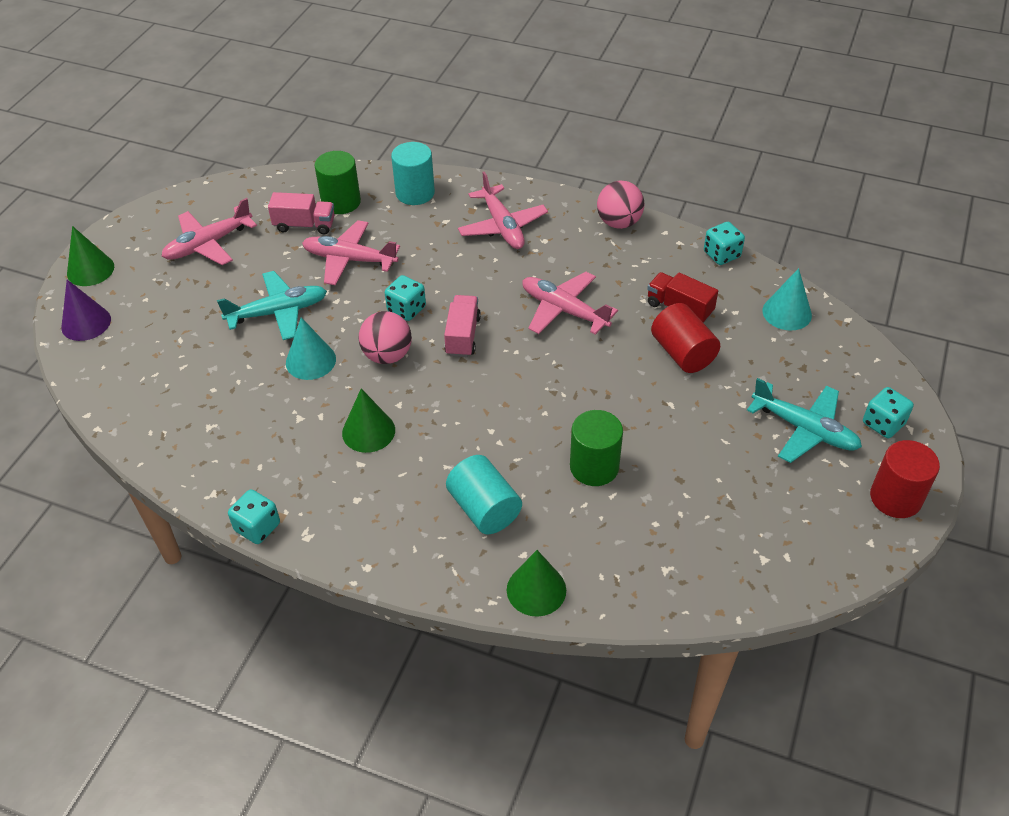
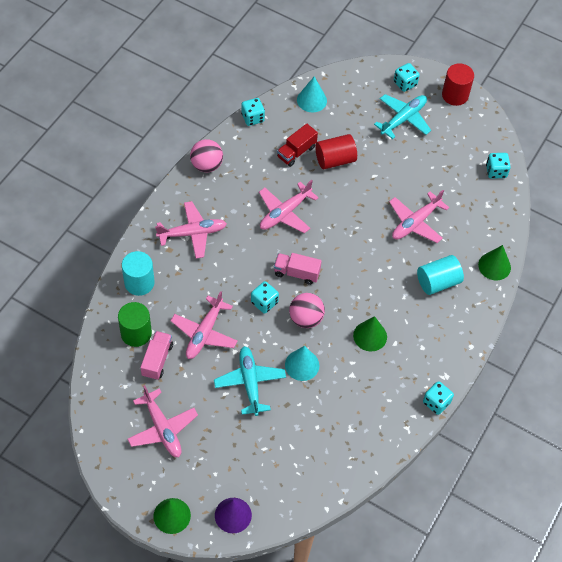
camera: 85 degrees left, 10 degrees up
green cylinder [570,410,623,486] -> pink plane [389,190,449,243]
none -> turquoise dice [486,153,511,179]

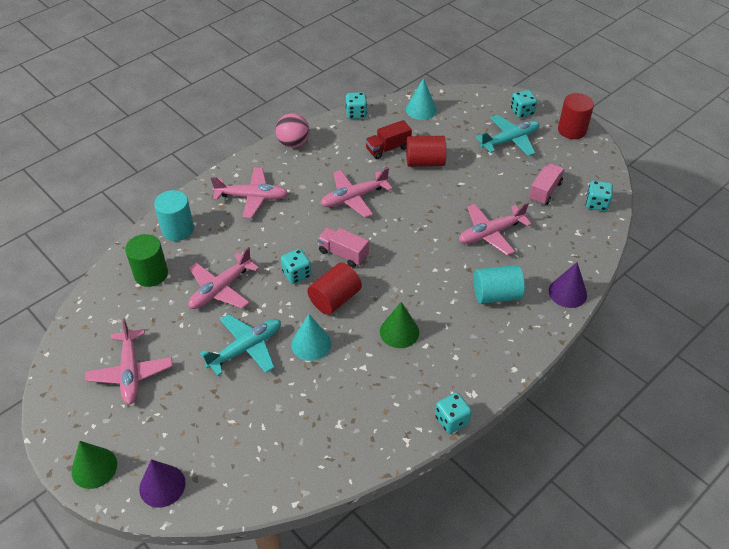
camera: 20 degrees right, 10 degrees down
pink truck [140,331,173,380] -> pink truck moved to [529,163,565,205]
turquoise plane [214,346,286,416] -> turquoise plane turned 45 degrees clockwise [200,314,281,376]
pink ball [289,293,325,328] -> red cylinder [307,262,362,315]
green cone [478,245,511,280] -> purple cone [549,262,587,308]

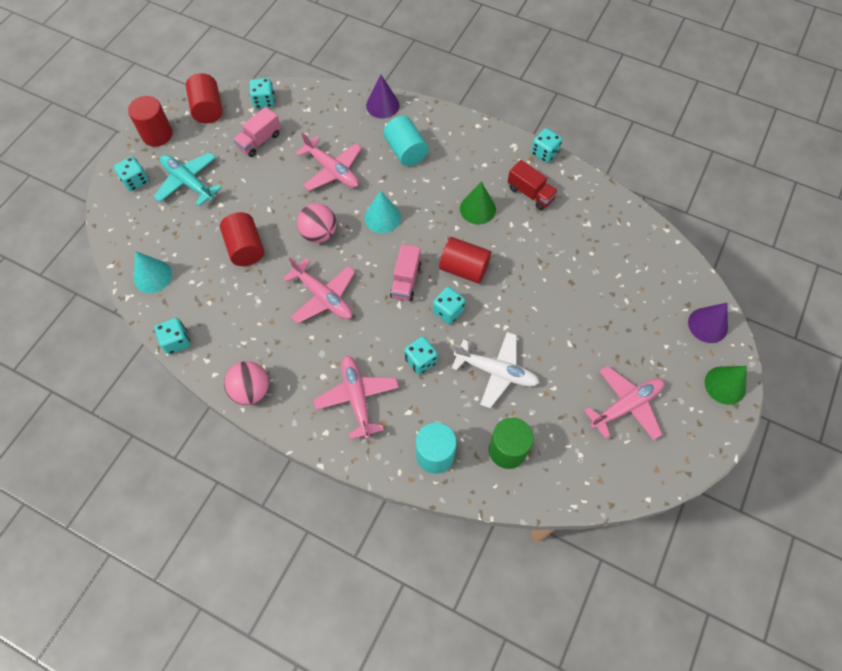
camera: 110 degrees left, 15 degrees up
pink plane [188,247,259,309] -> white plane [452,332,540,408]
turquoise plane [200,314,281,376] -> none
turquoise cone [291,314,331,361] -> turquoise cone moved to [365,190,401,233]
red truck [365,120,412,159] -> red truck moved to [508,160,558,210]
pink truck [529,163,565,205] -> pink truck turned 60 degrees counterclockwise [233,107,281,157]
none -> red cylinder [186,73,223,123]
none -> pink ball [297,203,337,243]
none -> turquoise dice [404,336,438,375]

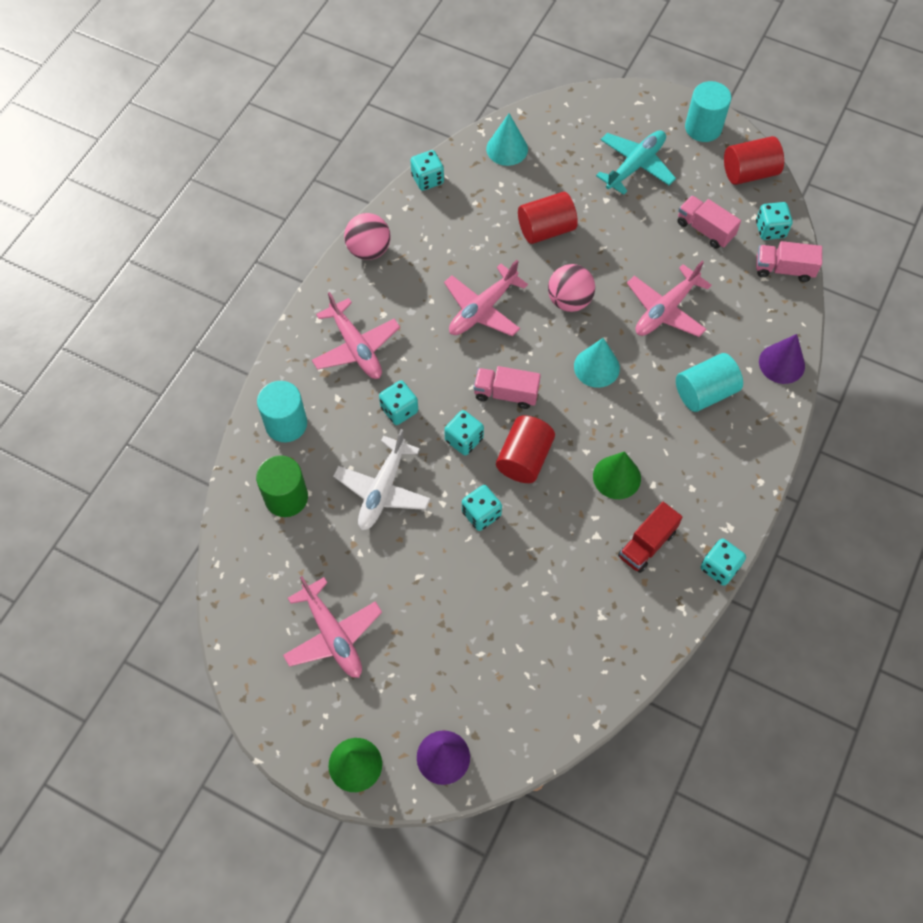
camera: 90 degrees right, 0 degrees up
turquoise dice [114,156,149,191] -> turquoise dice moved to [462,485,502,531]
red cylinder [128,96,173,147] -> turquoise cylinder [685,81,731,142]
pink plane [313,355,399,440] -> pink plane turned 75 degrees clockwise [312,292,400,379]
none -> pink truck [756,241,822,282]

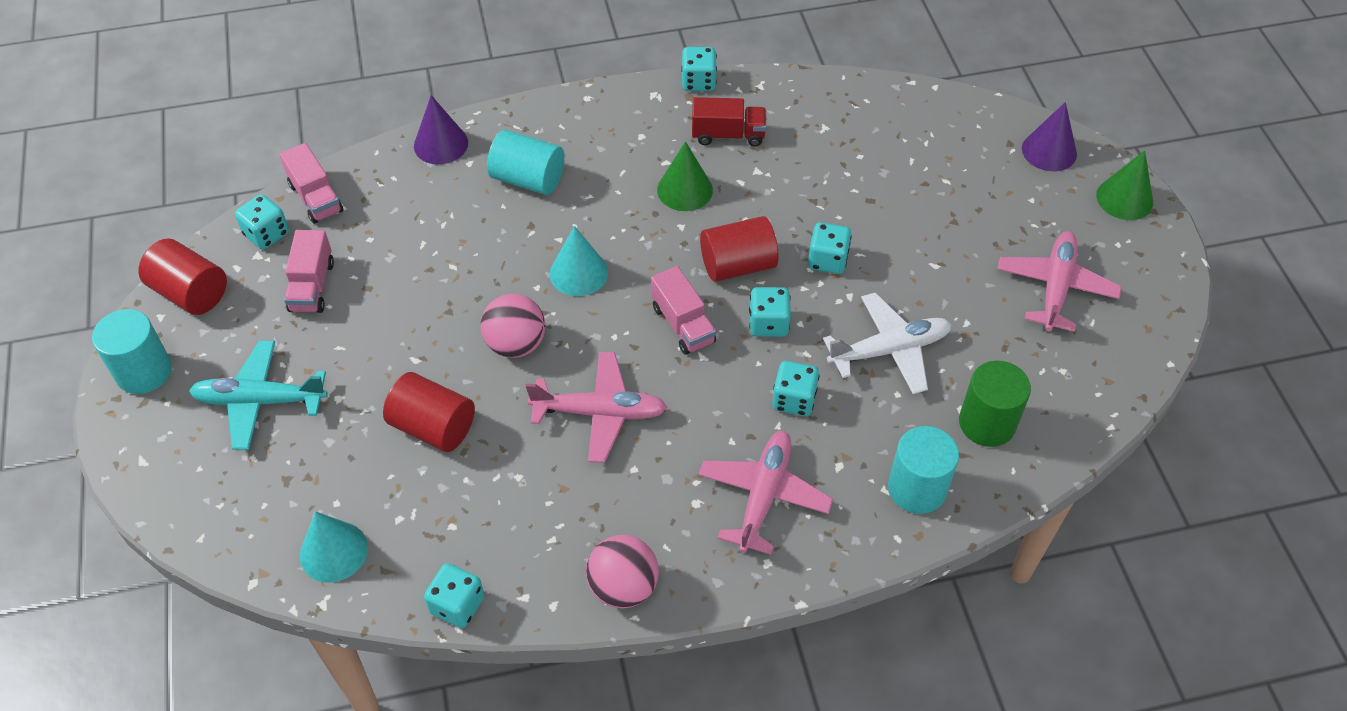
camera: 130 degrees left, 10 degrees down
pink plane [627,261,712,337] -> none

